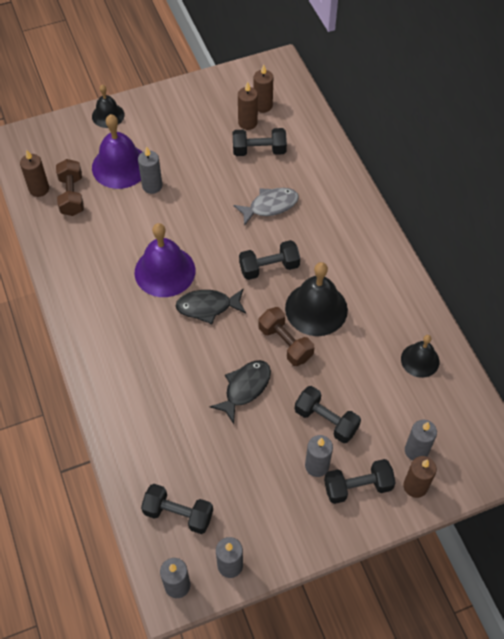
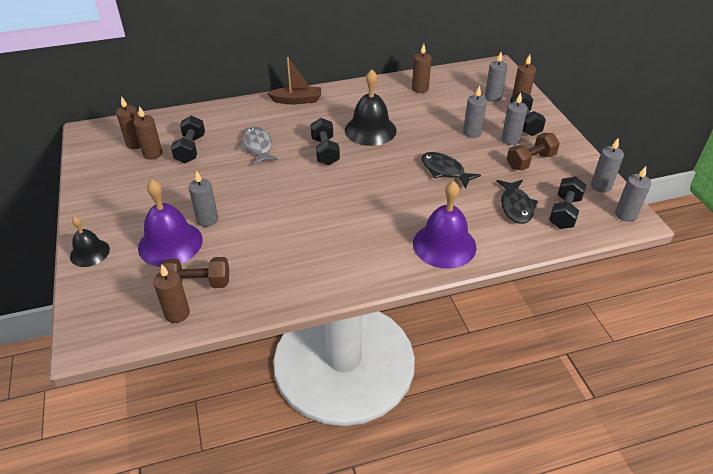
camera: 85 degrees left, 15 degrees down
purple bell [135,223,195,297] -> purple bell moved to [413,181,477,269]
black fish [176,289,246,324] -> black fish moved to [496,180,538,224]
brown dumbbell [258,307,314,366] -> brown dumbbell moved to [507,133,560,170]
black dumbbell [295,386,361,443] -> grey candle [463,86,487,138]
black bell [401,335,439,378] -> brown candle [412,44,432,93]
none -> brown boat [267,57,321,104]

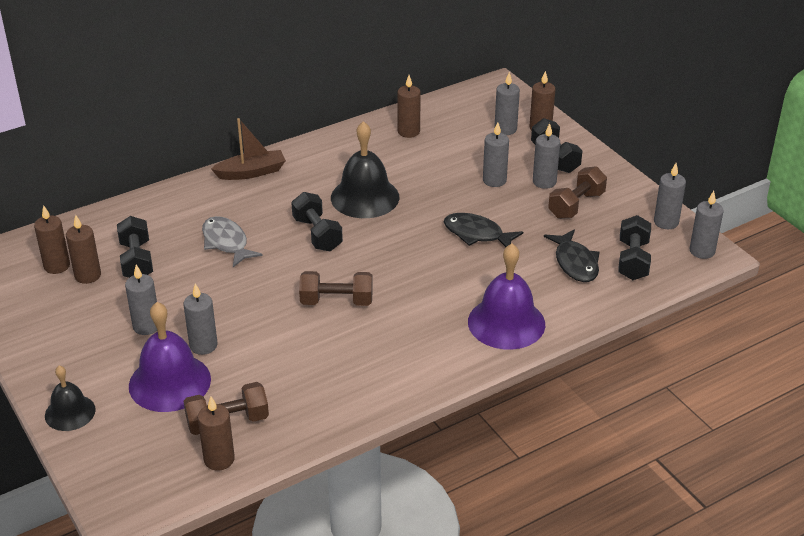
camera: 15 degrees left, 5 degrees down
none -> grey candle [125,265,157,335]
none -> brown dumbbell [299,271,373,306]

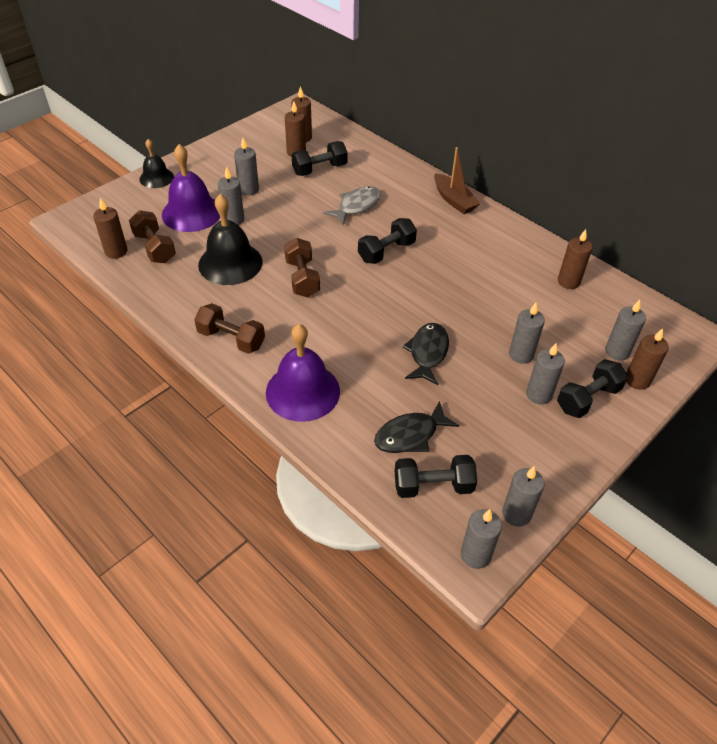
camera: 75 degrees right, 10 degrees up
black bell [331,121,399,218] -> black bell moved to [198,194,263,285]
brown dumbbell [548,166,607,219] -> brown dumbbell moved to [194,303,265,354]

